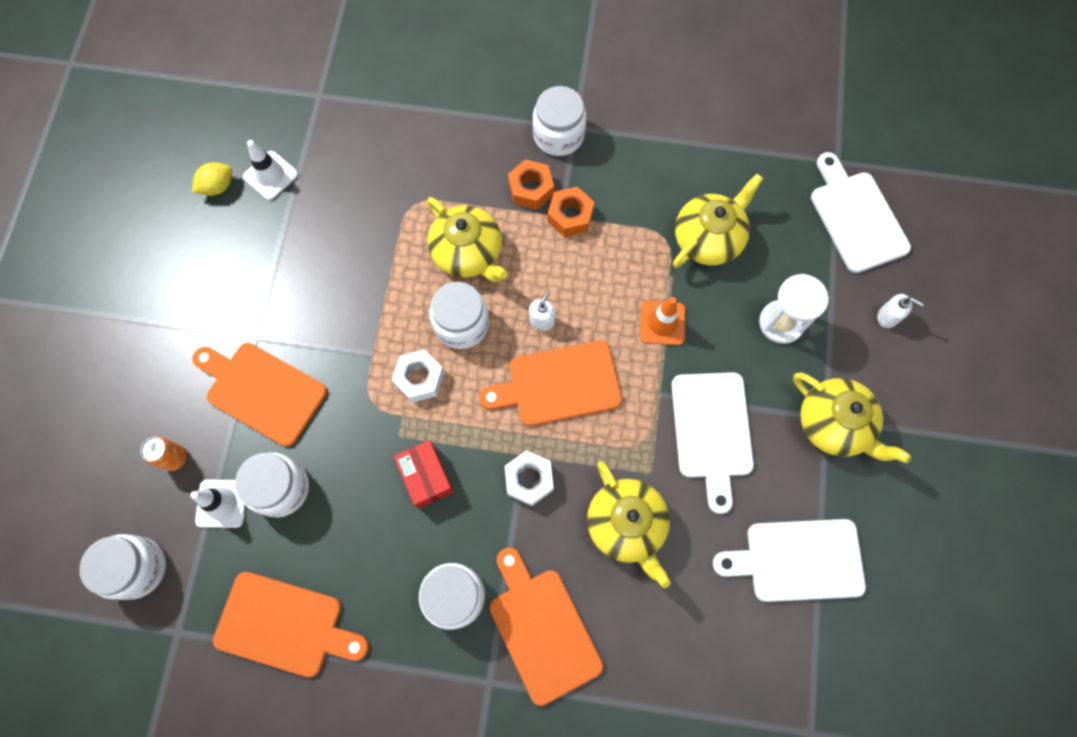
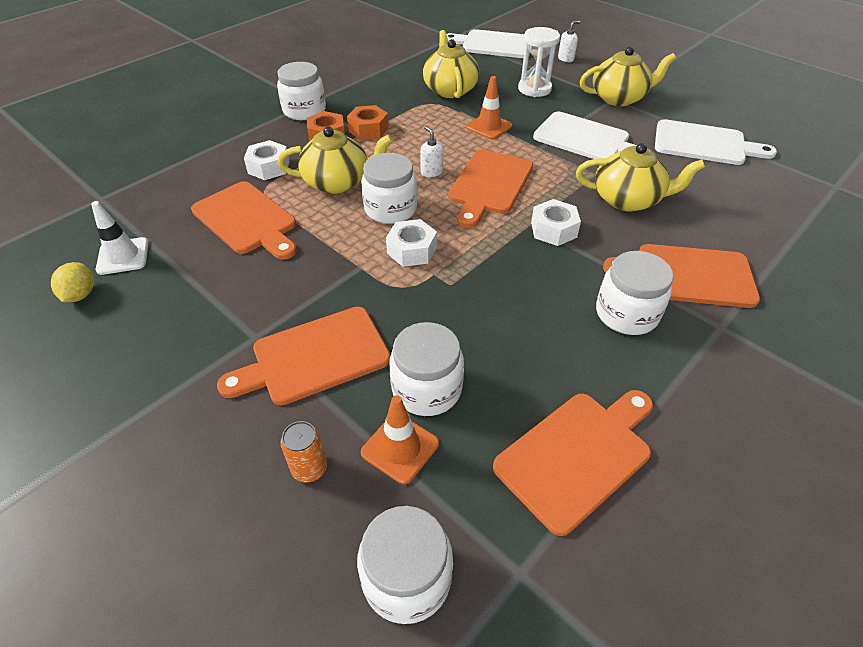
camera: 55 degrees left, 25 degrees down
white traffic cone [190,480,245,528] -> orange traffic cone [361,395,439,484]
red box [394,440,454,509] -> none
white cutting board [713,519,866,602] -> white cutting board turned 105 degrees counterclockwise [655,119,777,165]
none -> orange cutting board [191,181,297,260]
none -> white nut [244,140,290,180]

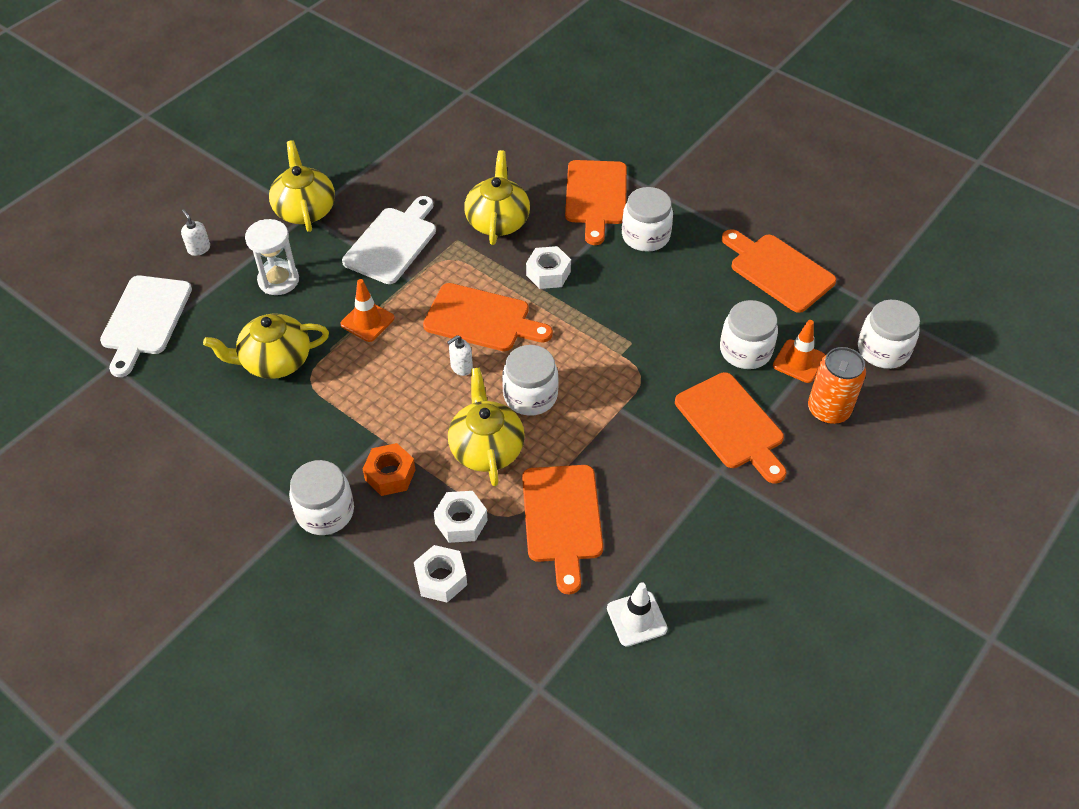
camera: 95 degrees left, 5 degrees up
yellow lemon [51,262,94,302] -> none
orange cutting board [191,181,297,260] -> orange cutting board turned 135 degrees clockwise [522,465,603,594]
orange can [281,421,327,483] -> orange can [808,347,866,424], size x1.71
orange nut [347,105,389,140] -> none
white nut [386,219,437,267] -> white nut moved to [414,545,467,602]
white cutting board [655,119,777,165] -> none

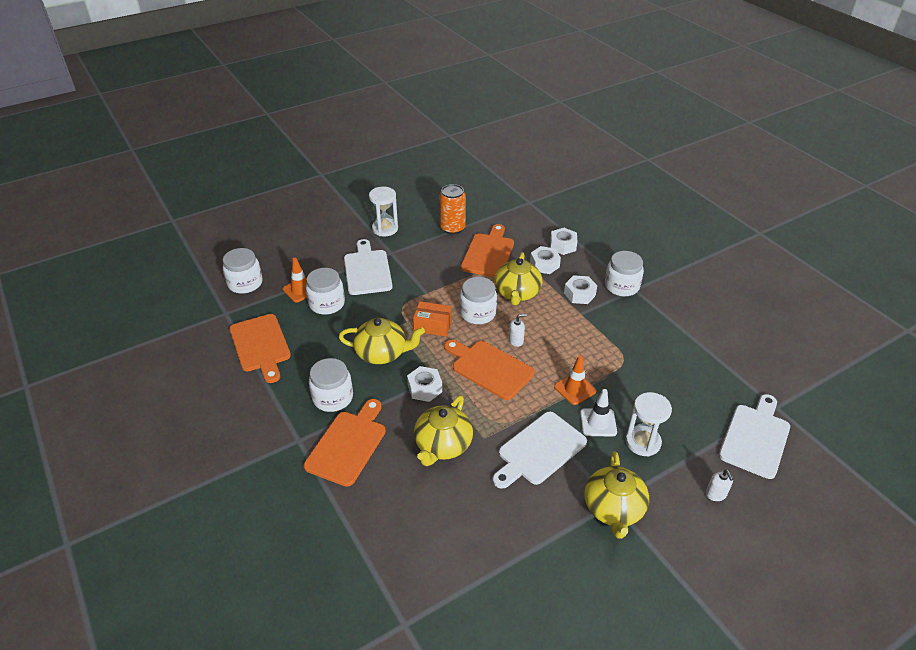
camera: 160 degrees left, 10 degrees down
yellow teapot [203,313,329,379] -> yellow teapot moved to [339,318,425,364]
orange nut [363,443,415,496] -> white nut [564,275,597,304]
white traffic cone [607,582,668,647] -> white traffic cone moved to [580,389,617,437]
orange cutting board [675,372,786,484] -> white cutting board [344,239,393,295]
orange can [808,347,866,424] -> orange can moved to [439,184,466,234]
none -> white hourglass [369,187,398,236]
none -> orange box [413,301,452,336]

